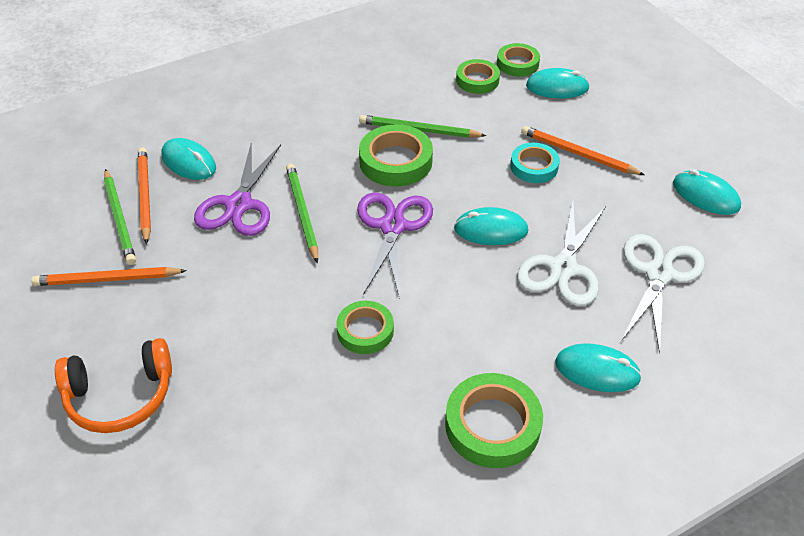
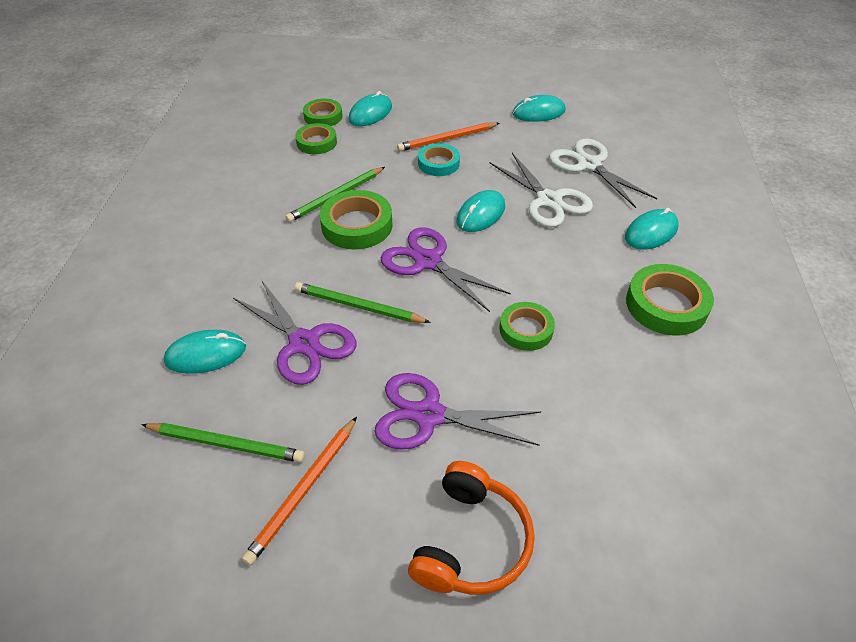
camera: 55 degrees left, 0 degrees up
orange pencil [138,147,151,244] -> none
none -> purple scissors [374,373,541,450]

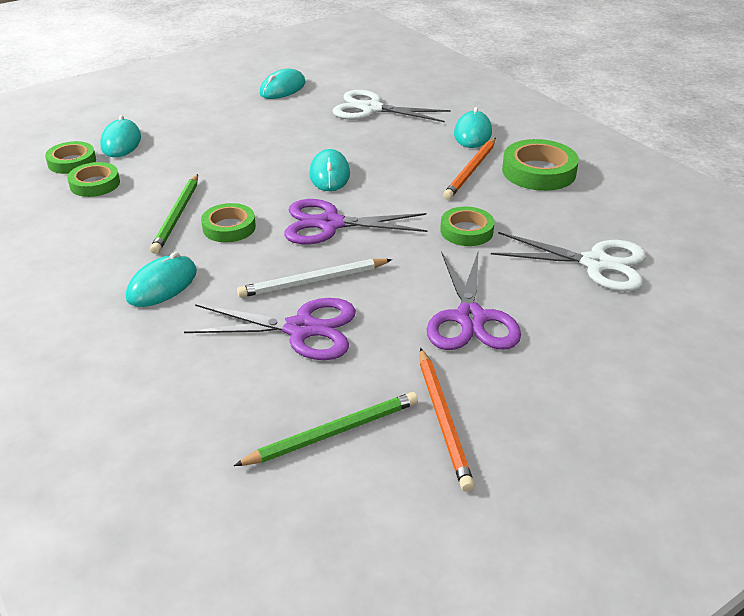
camera: 40 degrees left, 10 degrees down
turquoise mouse [164,330,246,374] -> turquoise mouse moved to [126,252,197,307]
green pencil [295,282,431,323] -> white pencil [237,259,392,298]
green tape [320,190,393,250] -> green tape [201,203,256,242], size x0.65
purple scissors [374,373,541,450] -> purple scissors turned 60 degrees counterclockwise [427,253,521,350]
orange pencil [397,122,500,151] -> orange pencil moved to [443,138,496,200]
orange headphones [408,461,535,595] -> none
turquoise tape [418,143,460,176] -> none
white scissors [490,153,593,227] -> white scissors moved to [491,232,646,291]

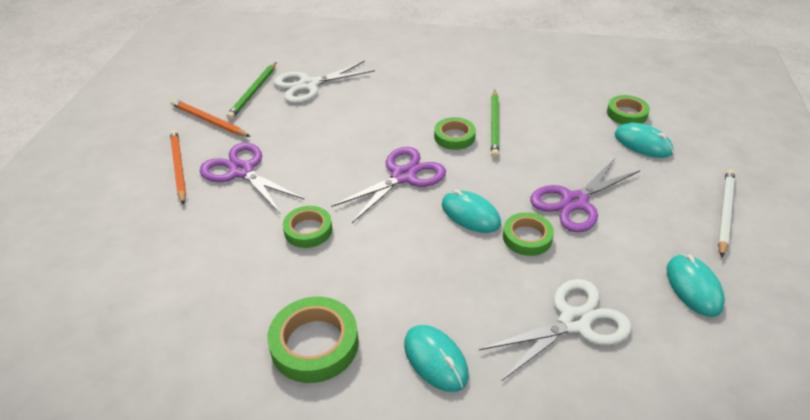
camera: 135 degrees right, 5 degrees up
green tape [67,162,120,197] -> green tape moved to [503,212,554,256]
turquoise mouse [126,252,197,307] -> none
green pencil [150,174,198,254] -> green pencil turned 135 degrees counterclockwise [491,90,499,158]
purple scissors [184,298,356,360] -> purple scissors moved to [530,158,640,232]
white pencil [237,259,392,298] -> white pencil moved to [718,169,735,257]
orange pencil [443,138,496,200] -> orange pencil moved to [170,130,186,204]
white scissors [491,232,646,291] -> white scissors moved to [274,61,375,103]

